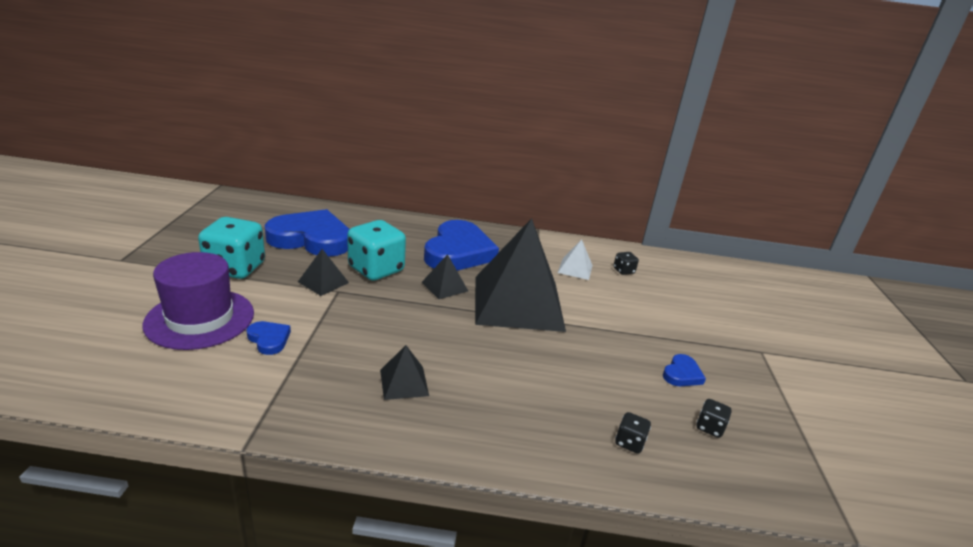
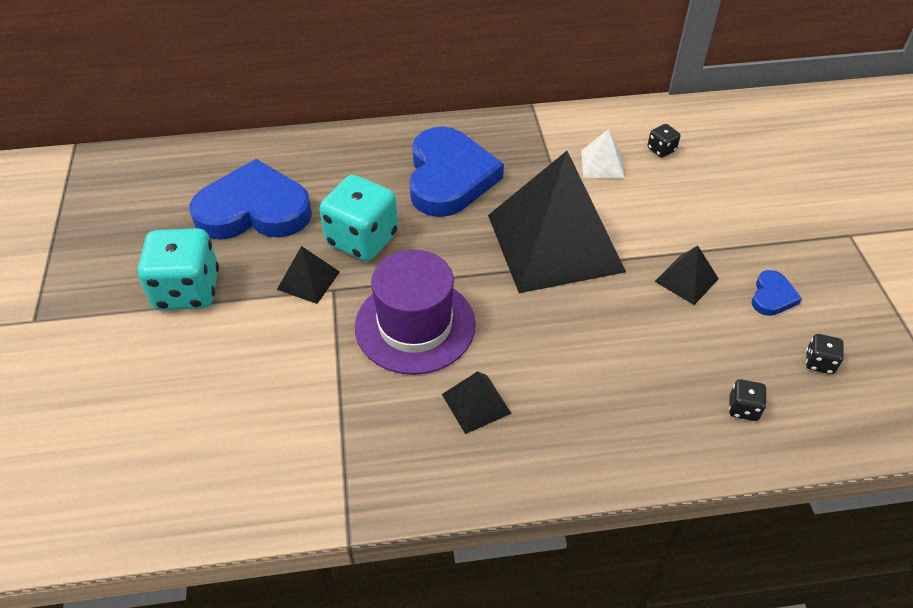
camera: 10 degrees left, 20 degrees up
purple hat [143,252,254,350] -> purple hat moved to [355,250,476,375]
blue heart [246,321,291,355] -> none
black pyramid [422,254,468,299] -> black pyramid moved to [654,246,719,305]

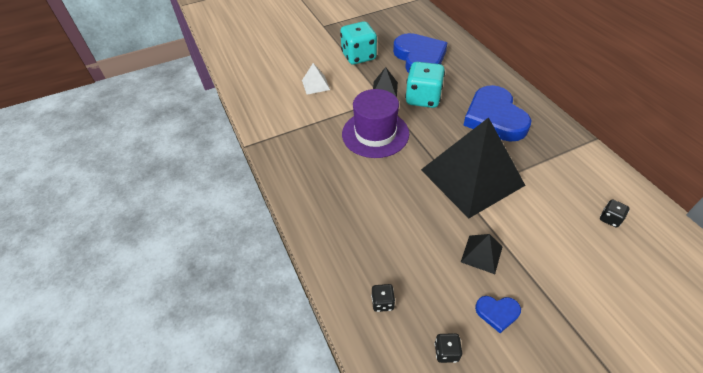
camera: 75 degrees right, 0 degrees up
blue heart [409,127,504,217] -> blue heart turned 90 degrees clockwise [463,85,531,142]
black pyramid [442,371,512,434] -> none
white pyramid [581,129,625,179] -> white pyramid moved to [302,63,330,95]

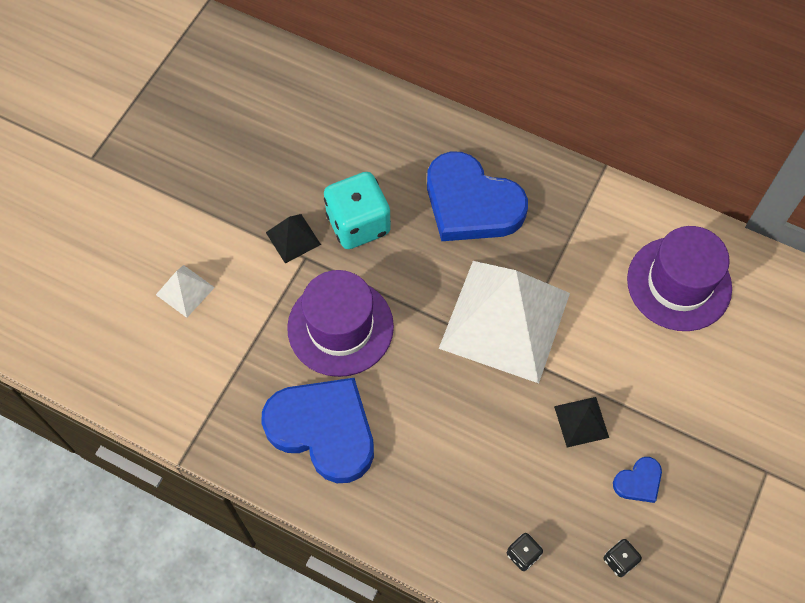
camera: 40 degrees left, 15 degrees up
turquoise dice [340,21,377,65] -> none
blue heart [393,33,447,73] -> blue heart moved to [261,378,374,483]
black pyramid [421,117,526,218] -> white pyramid [439,261,570,383]
black dice [600,199,629,228] -> purple hat [627,226,732,331]

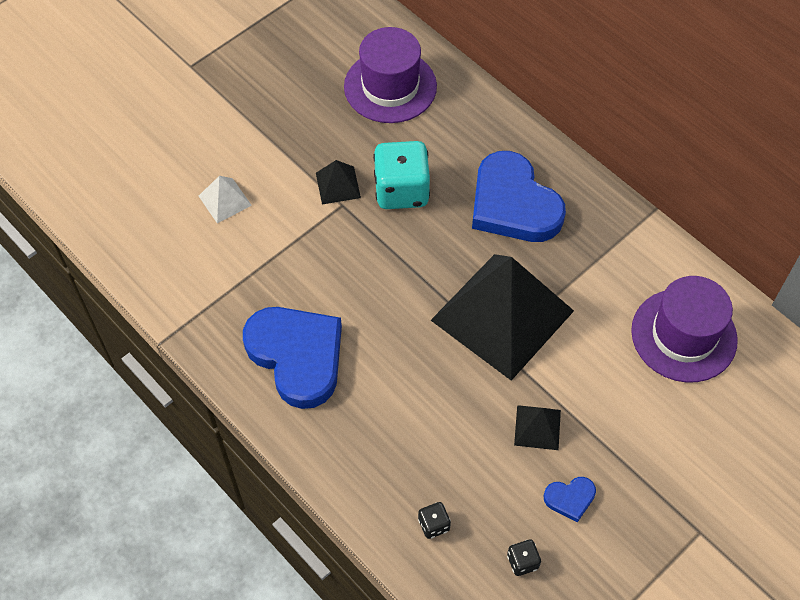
camera: 20 degrees right, 5 degrees down
purple hat [287,270,394,377] -> purple hat moved to [344,27,437,123]
white pyramid [439,261,570,383] -> black pyramid [431,254,574,381]

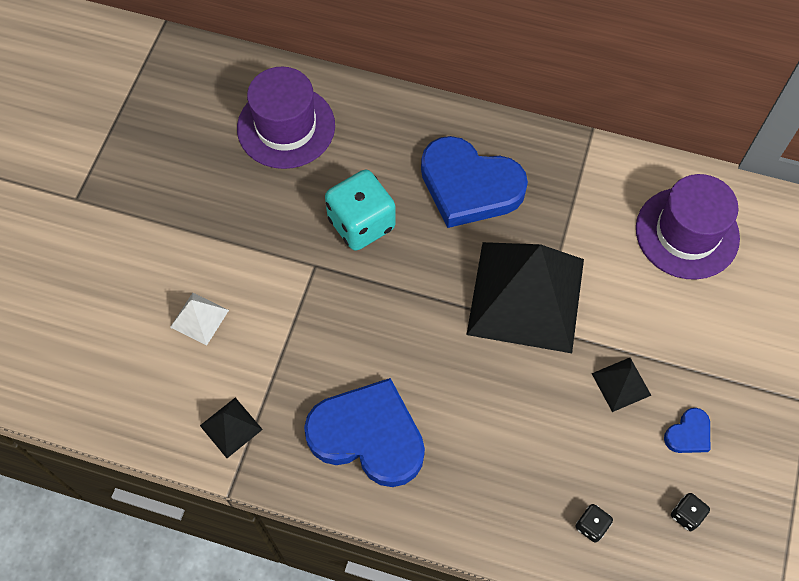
camera: 30 degrees left, 5 degrees up
black pyramid [316,160,361,204] -> black pyramid moved to [200,397,263,458]

